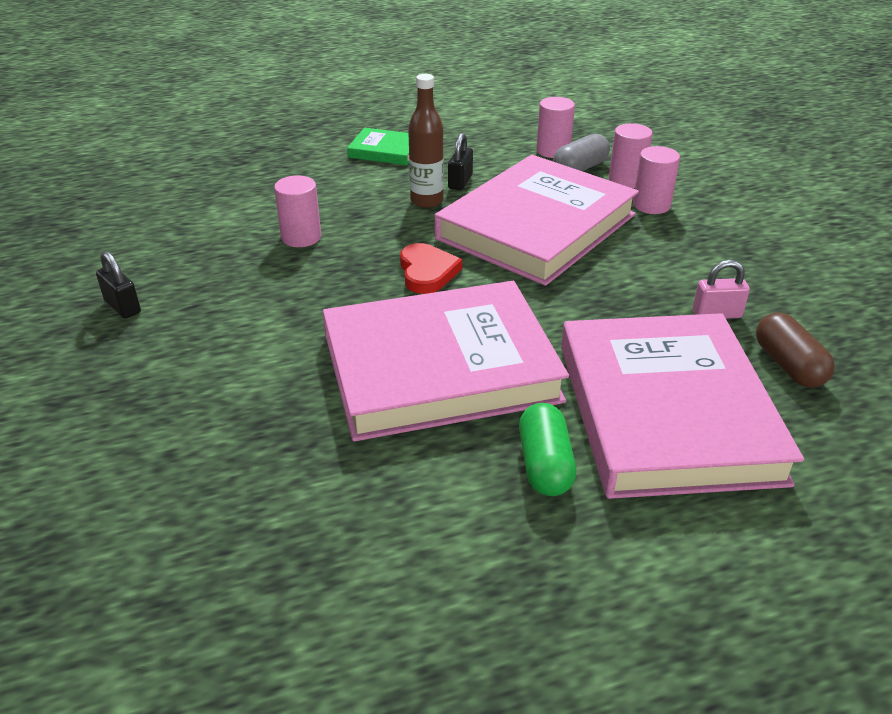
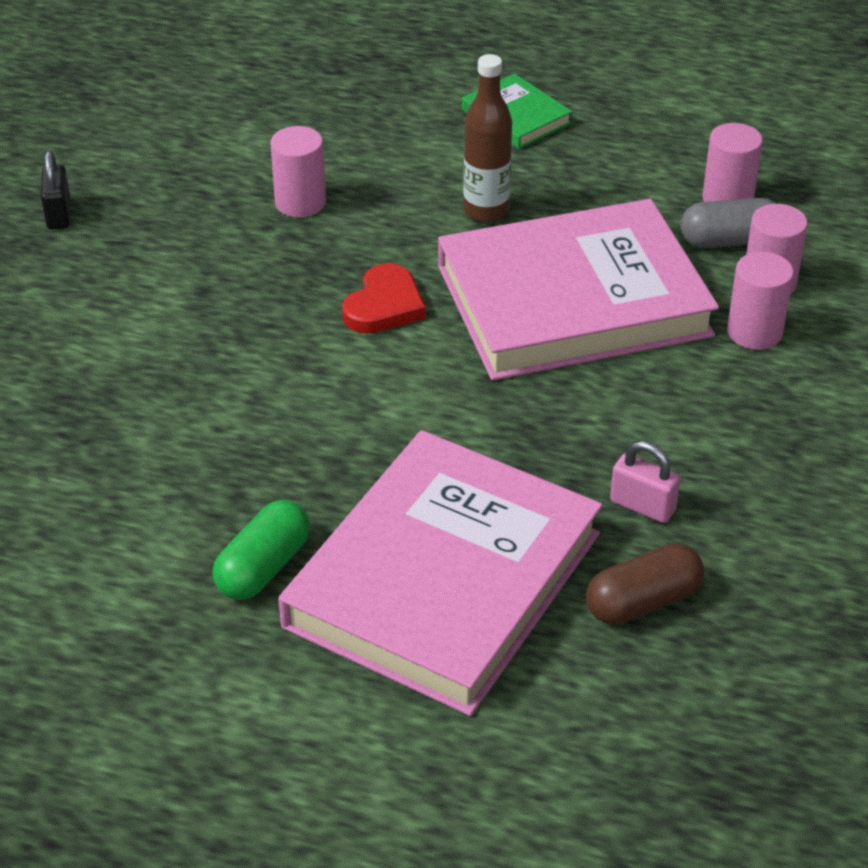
camera: 35 degrees right, 5 degrees up
pink book [323,281,569,441] -> none
black padlock [448,133,473,190] -> none
brown capsule [756,312,835,388] -> brown capsule turned 45 degrees clockwise [586,544,704,625]

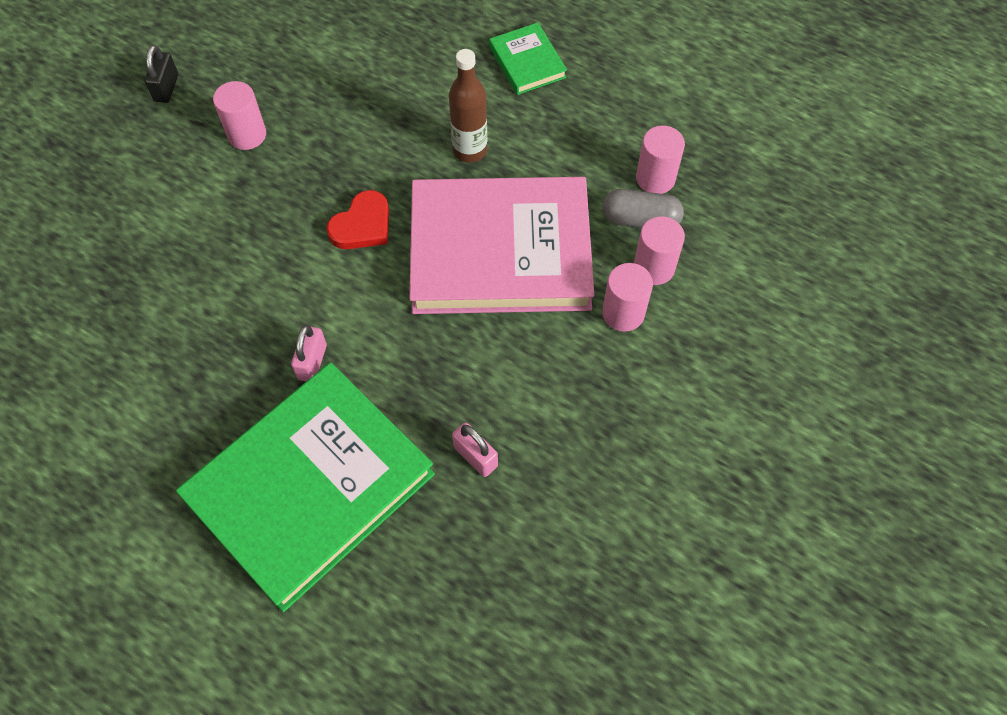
camera: 15 degrees right, 20 degrees up
green capsule [212,500,310,600] -> none
pink cylinder [270,126,326,218] -> pink cylinder moved to [213,81,266,150]
pink book [278,430,603,716] -> green book [176,363,435,612]
brown capsule [586,544,704,625] -> none
none -> pink padlock [291,325,327,381]

